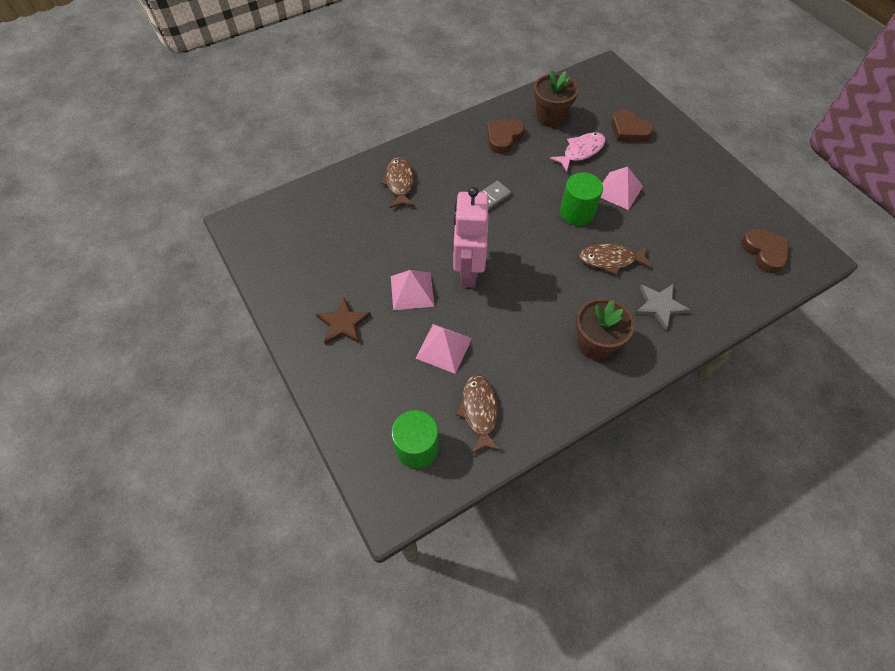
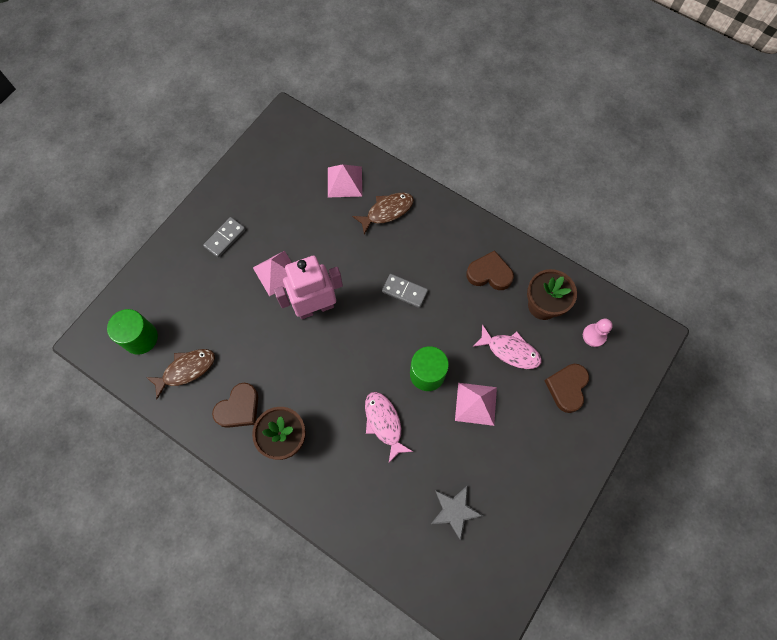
camera: 65 degrees right, 10 degrees up
brown star [316,297,371,345] -> grey domino [203,217,246,258]
pink pyramid [415,324,472,374] -> pink pyramid moved to [328,164,362,197]
brown fish [579,244,652,275] -> pink fish [365,392,413,462]
grey star [635,284,690,330] -> grey star moved to [431,485,483,541]
brown heart [741,228,789,273] -> brown heart moved to [212,383,258,428]
none -> pink pawn [583,319,613,347]

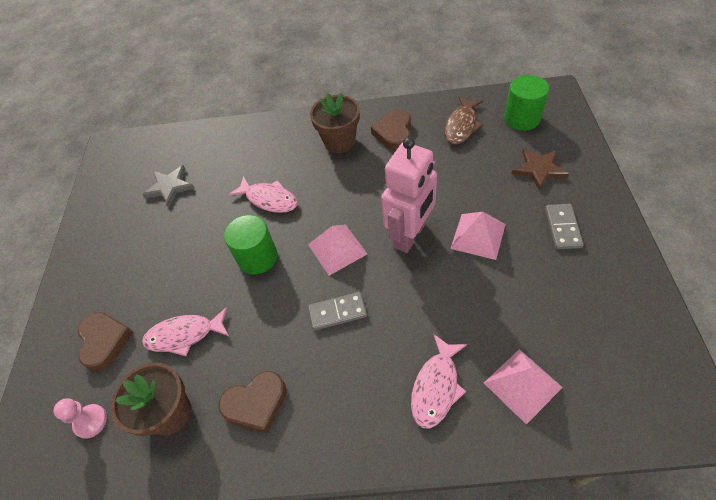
camera: 150 degrees right, 15 degrees down
brown fish [352,193,414,235] -> pink fish [411,334,467,429]
pink pyramid [455,383,497,426] -> pink pyramid moved to [308,224,367,276]
none -> brown star [511,148,569,191]

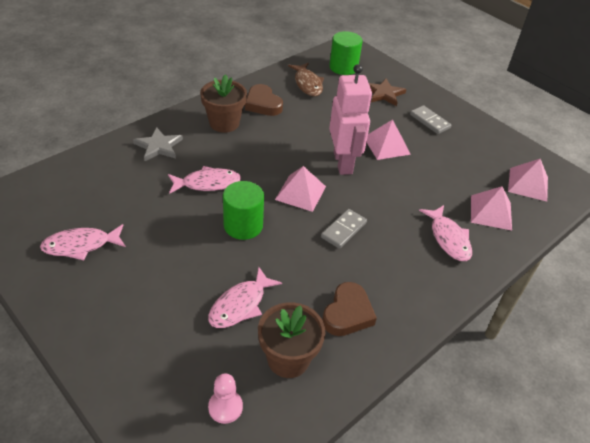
camera: 50 degrees left, 10 degrees down
brown heart [78,312,133,372] -> none
grey star [142,165,194,207] -> grey star moved to [133,127,183,161]
none -> pink fish [40,224,126,260]
none -> pink pyramid [508,159,548,201]

